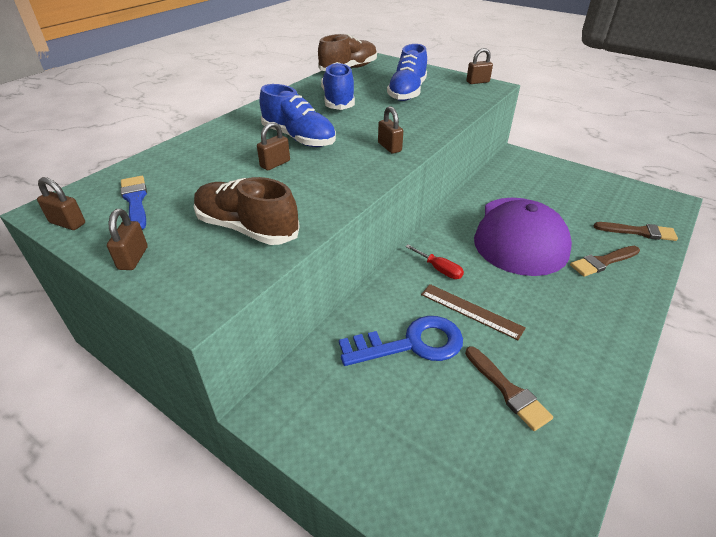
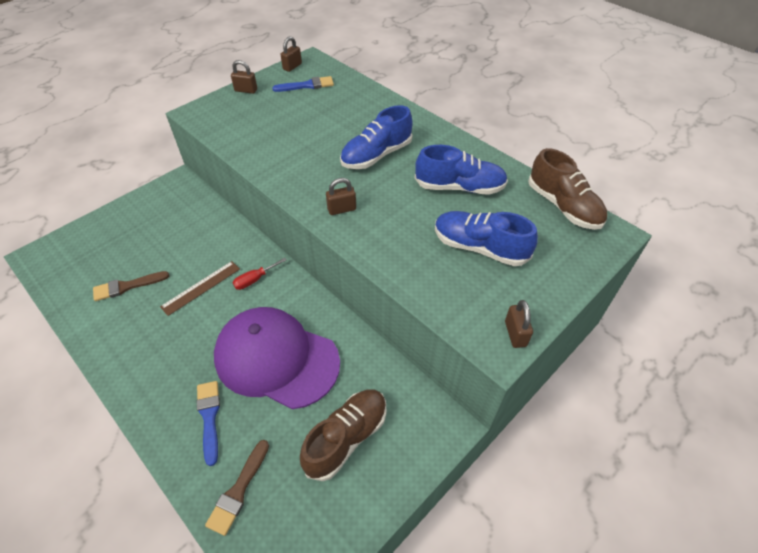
camera: 100 degrees right, 10 degrees up
brown shoe [194,177,300,245] -> brown shoe moved to [300,389,386,481]
brown padlock [257,122,290,170] -> none
blue key [339,316,463,366] -> none
brown brush [570,246,640,277] -> blue brush [197,381,220,466]

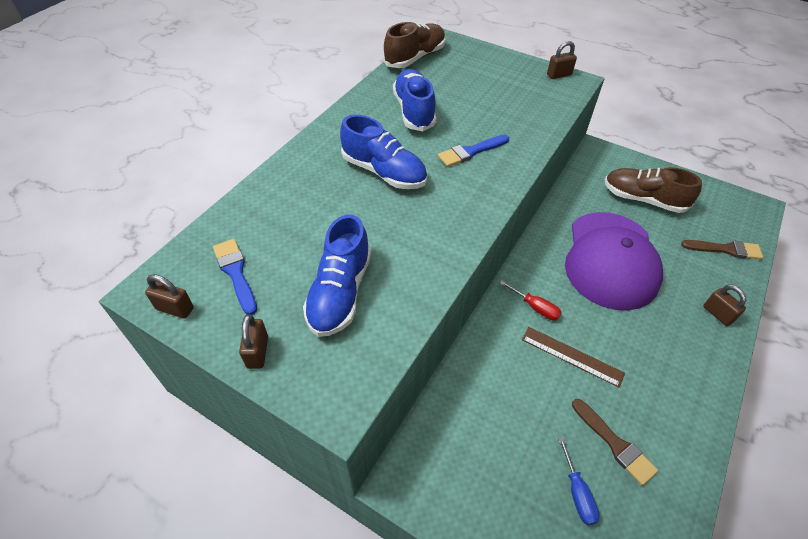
camera: 105 degrees left, 0 degrees up
blue brush [197,381,220,466] -> blue brush moved to [438,134,509,167]
brown padlock [326,178,356,215] -> brown padlock moved to [703,285,746,326]
blue shoe [435,211,538,266] -> blue shoe moved to [303,215,371,337]
none -> blue screwdriver [558,437,600,525]

